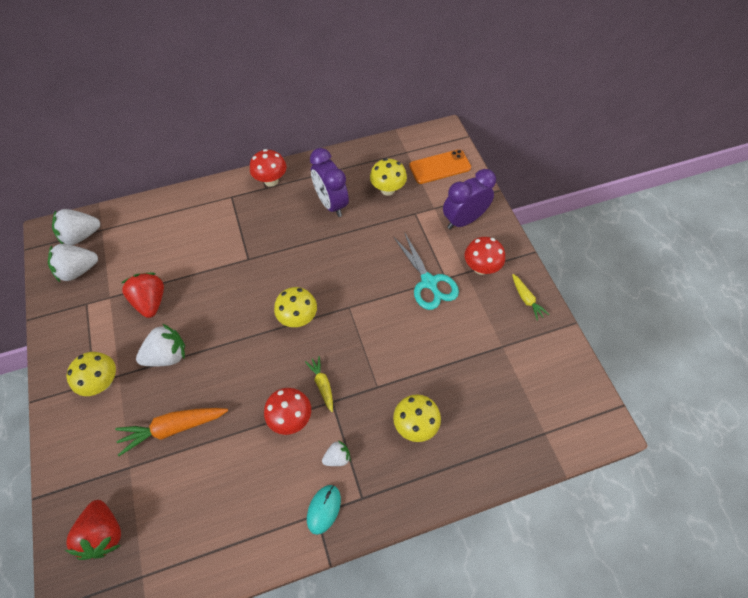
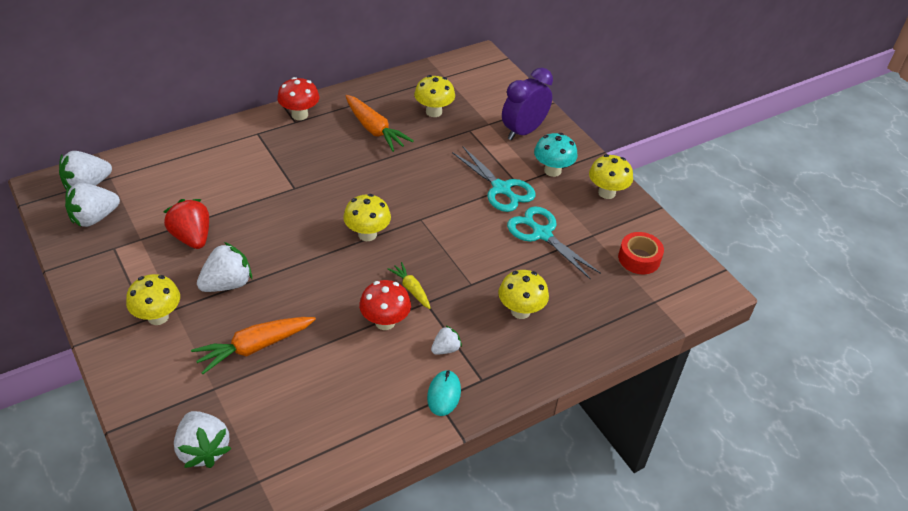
camera: 15 degrees left, 15 degrees down
red strawberry [65,500,121,560] -> white strawberry [174,411,231,468]
purple clock [310,148,349,217] -> orange carrot [346,95,414,152]
orange phone [409,149,471,184] -> none
red mushroom [465,237,505,275] -> turquoise mushroom [534,133,578,177]
yellow carrot [512,274,549,321] -> yellow mushroom [589,154,633,199]
none -> turquoise scissors [507,206,601,280]
none -> red tape [618,232,664,274]

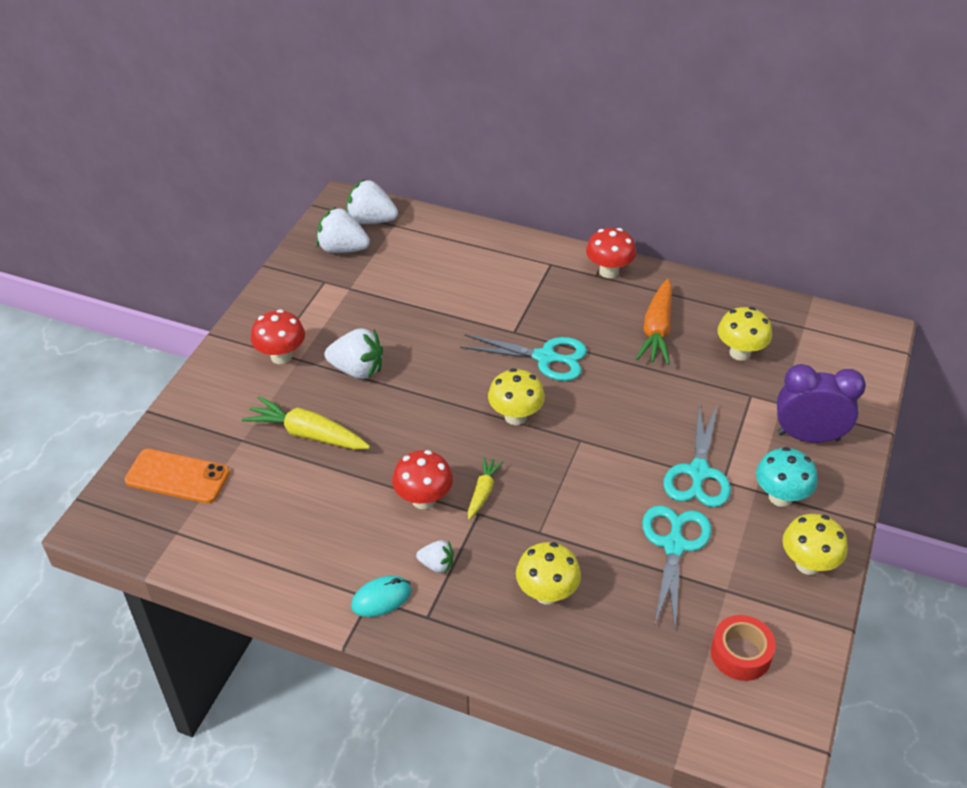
camera: 55 degrees right, 0 degrees up
yellow mushroom [126,274,180,325] -> red mushroom [251,309,305,364]
red strawberry [164,199,209,249] -> none
white strawberry [174,411,231,468] -> orange phone [125,449,230,503]
orange carrot [191,317,316,374] -> yellow carrot [242,396,370,450]
none -> turquoise scissors [460,334,587,381]

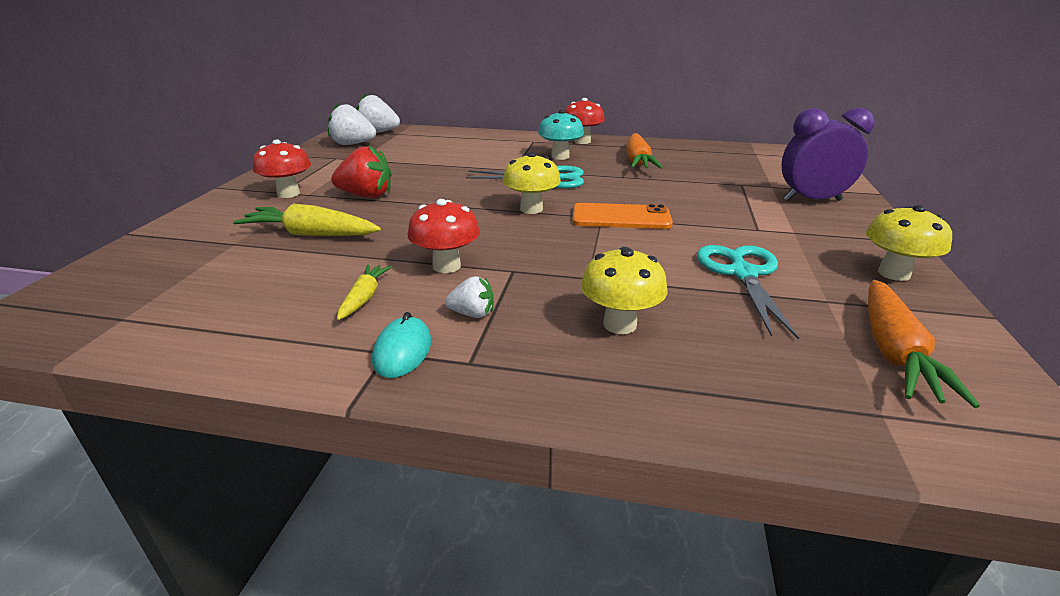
camera: 10 degrees left, 15 degrees down
orange phone [125,449,230,503] -> orange phone moved to [572,203,673,229]
white strawberry [324,328,383,379] -> red strawberry [331,145,391,198]
turquoise mouse [351,576,411,617] -> turquoise mouse turned 45 degrees counterclockwise [372,312,431,378]
yellow carrot [468,457,504,520] -> yellow carrot moved to [337,264,392,320]
turquoise scissors [664,403,731,507] -> none
red tape [711,615,776,681] -> orange carrot [868,280,980,408]
yellow mushroom [717,307,772,361] -> none
turquoise mushroom [756,447,817,507] -> turquoise mushroom moved to [538,110,584,160]

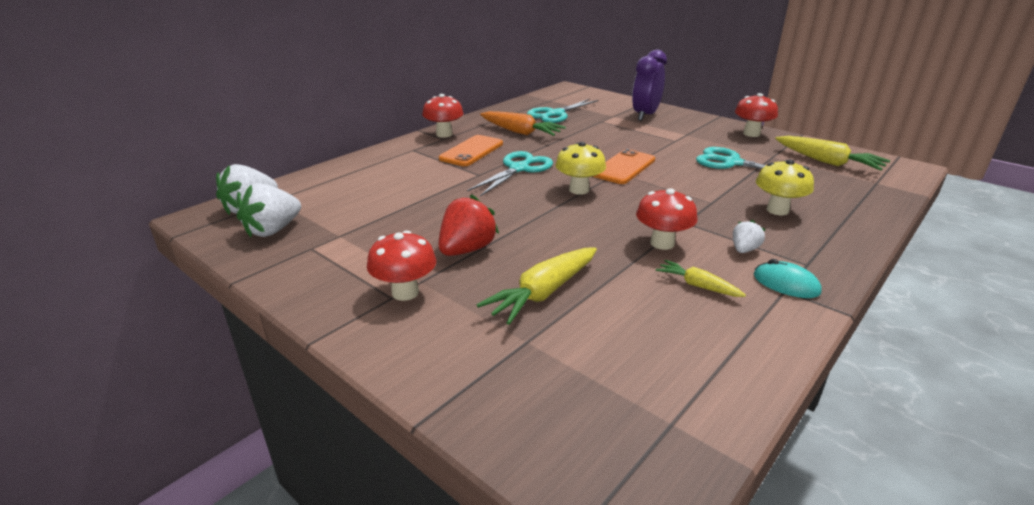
camera: 60 degrees left, 0 degrees up
turquoise mushroom [538,110,584,160] -> orange phone [439,135,503,166]
yellow mushroom [866,205,952,281] -> red mushroom [735,93,778,137]
orange carrot [868,280,980,408] -> yellow carrot [775,136,890,171]
none -> turquoise scissors [527,99,598,123]

